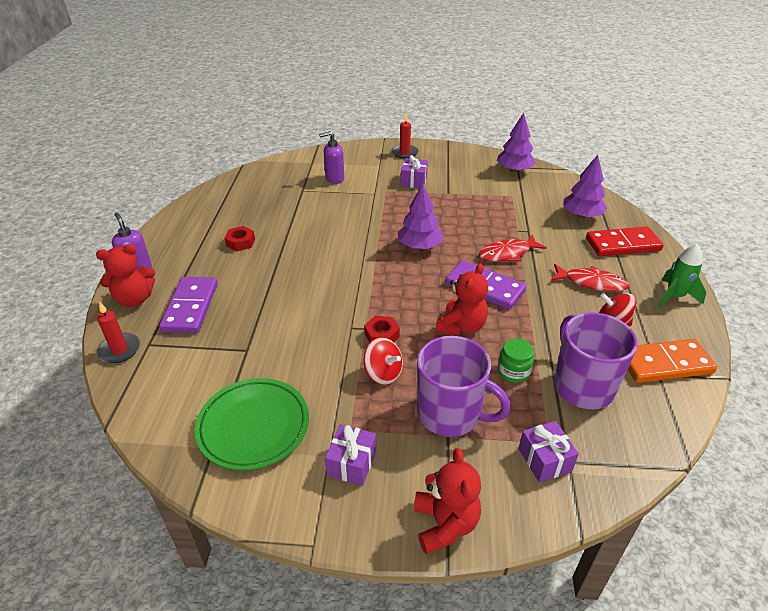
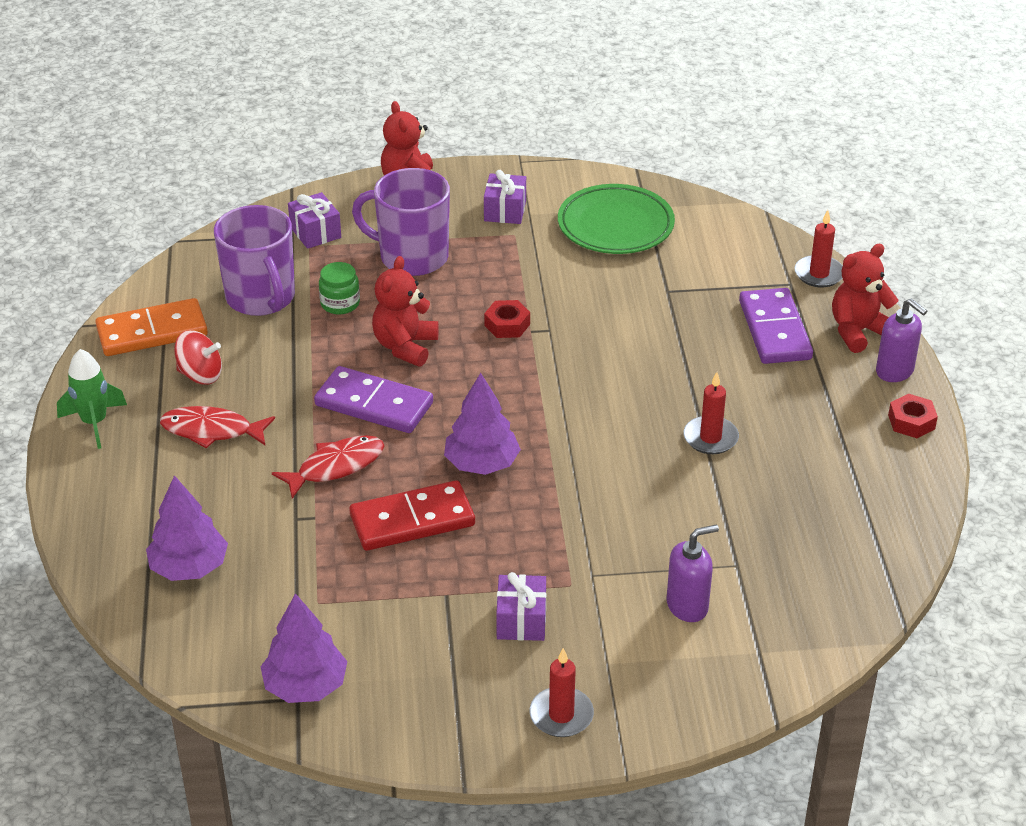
camera: 170 degrees right, 0 degrees up
red nut [224,226,255,251] -> red nut moved to [888,394,938,438]
red spinning top [364,337,403,385] -> none
red domino [586,227,664,256] -> red domino moved to [349,480,475,551]
none -> red candle [683,372,739,454]

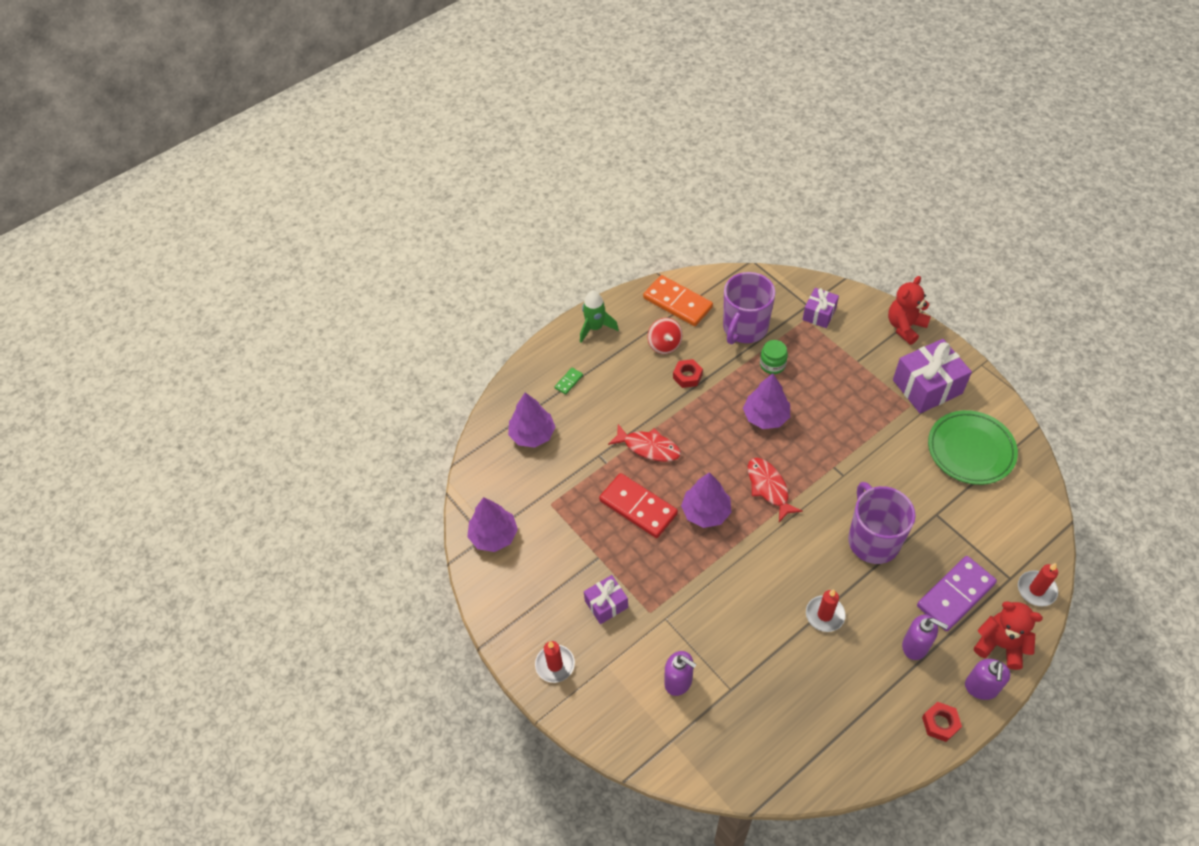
camera: 60 degrees right, 15 degrees up
red fish [160,406,275,448] -> red fish moved to [748,458,803,522]
purple domino [314,366,433,433] -> none
purple mug [352,168,450,276] -> purple mug moved to [848,482,916,564]
red teddy bear [372,256,439,367] -> purple tree [743,373,790,429]
purple gift [484,170,526,224] -> purple gift [893,339,972,413], size x1.75
red nut [484,300,530,338] -> red nut moved to [673,359,703,388]
none -> green domino [555,368,583,395]
none -> purple soap dispenser [902,614,948,660]

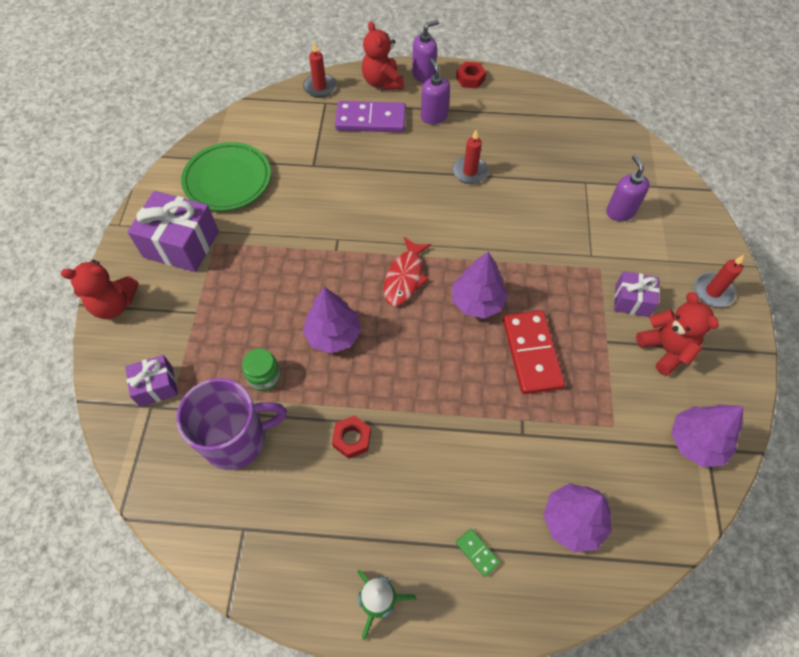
camera: 140 degrees left, 5 degrees up
green domino [555,368,583,395] -> green domino turned 60 degrees clockwise [456,528,500,577]
red fish [608,424,681,462] -> none
orange domino [643,275,713,326] -> none
red spinning top [648,318,683,354] -> none
purple mug [848,482,916,564] -> none
none -> red teddy bear [636,292,719,376]

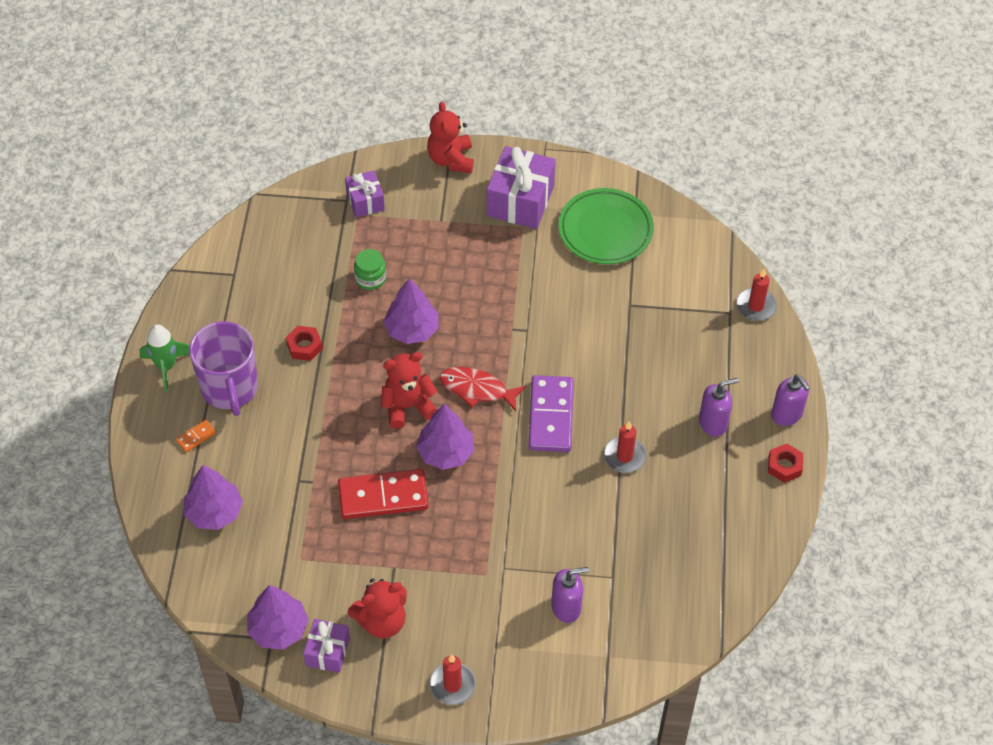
camera: 90 degrees right, 5 degrees down
purple mug [176,378,287,470] -> purple mug moved to [189,321,258,416]
purple domino [335,101,406,132] -> purple domino moved to [528,375,574,452]
red teddy bear [362,21,404,90] -> red teddy bear moved to [381,352,437,429]
green domino [456,528,500,577] -> orange domino [176,420,216,453]
purple gift [614,271,660,317] -> purple gift moved to [303,619,350,673]

